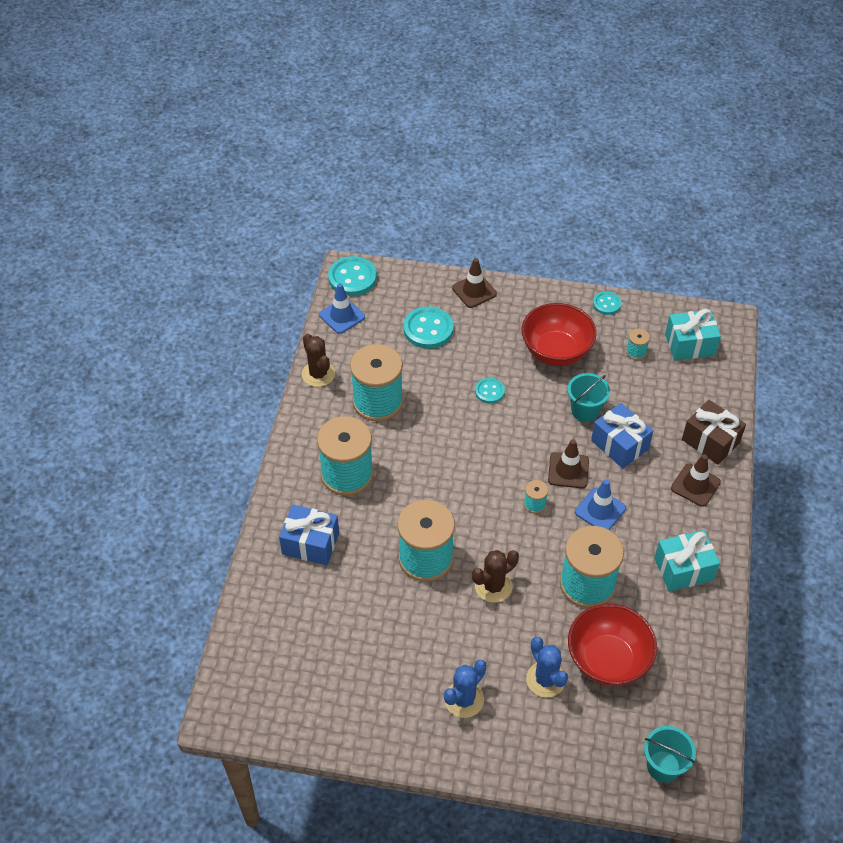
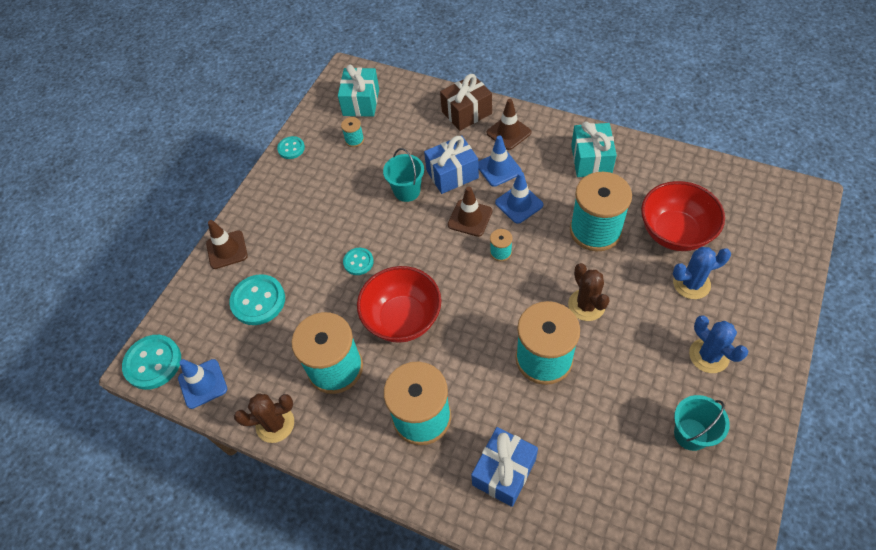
camera: 70 degrees left, 5 degrees up
red bowl [522,303,596,366] -> red bowl moved to [357,266,441,343]
turquoise bucket [644,726,696,783] -> turquoise bucket moved to [674,395,730,451]
none -> blue traffic cone [478,135,522,187]

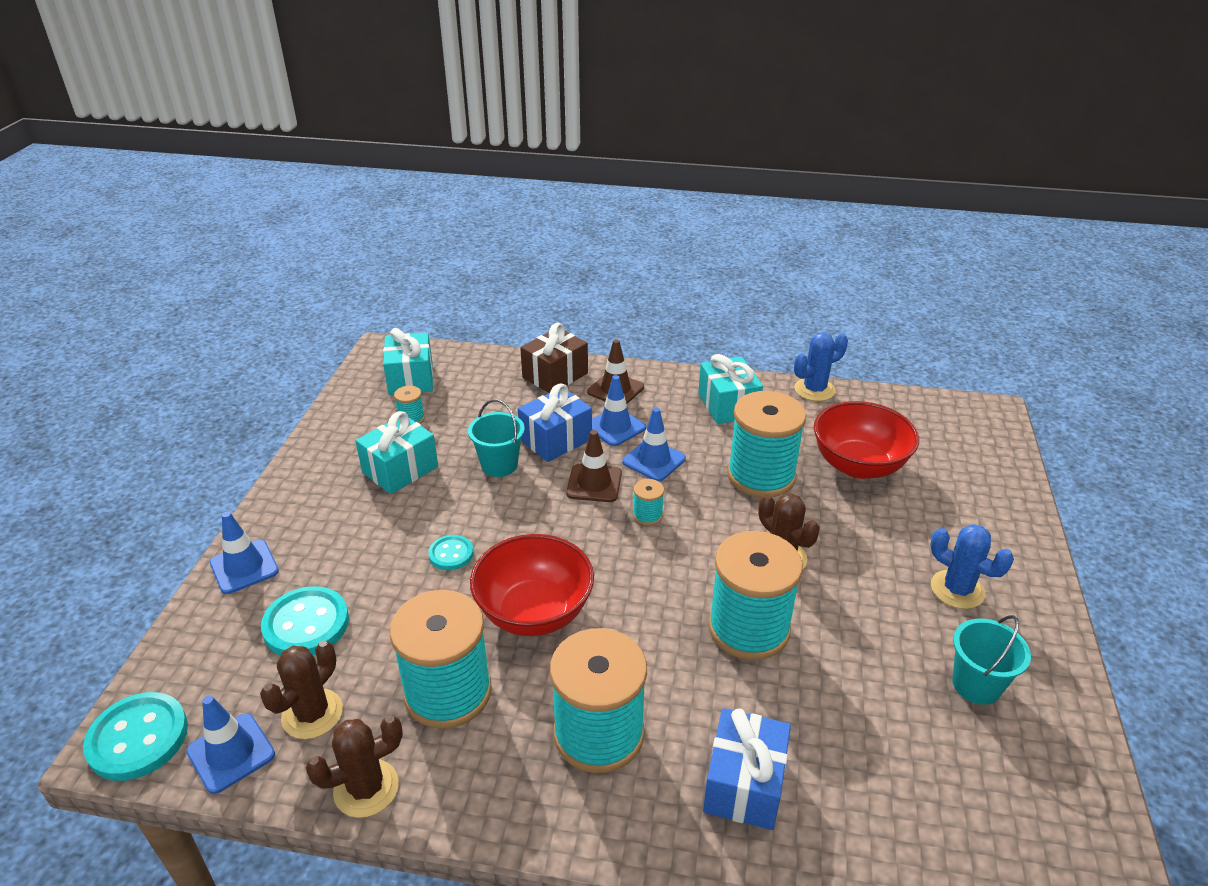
camera: 20 degrees left, 20 degrees down
brown traffic cone [206,220,248,269] -> blue traffic cone [210,511,279,594]
turquoise button [277,136,305,159] -> none
blue cactus [673,247,731,299] -> blue cactus moved to [794,333,848,401]
none -> brown cactus [260,641,343,739]
none -> turquoise gift [355,411,438,494]

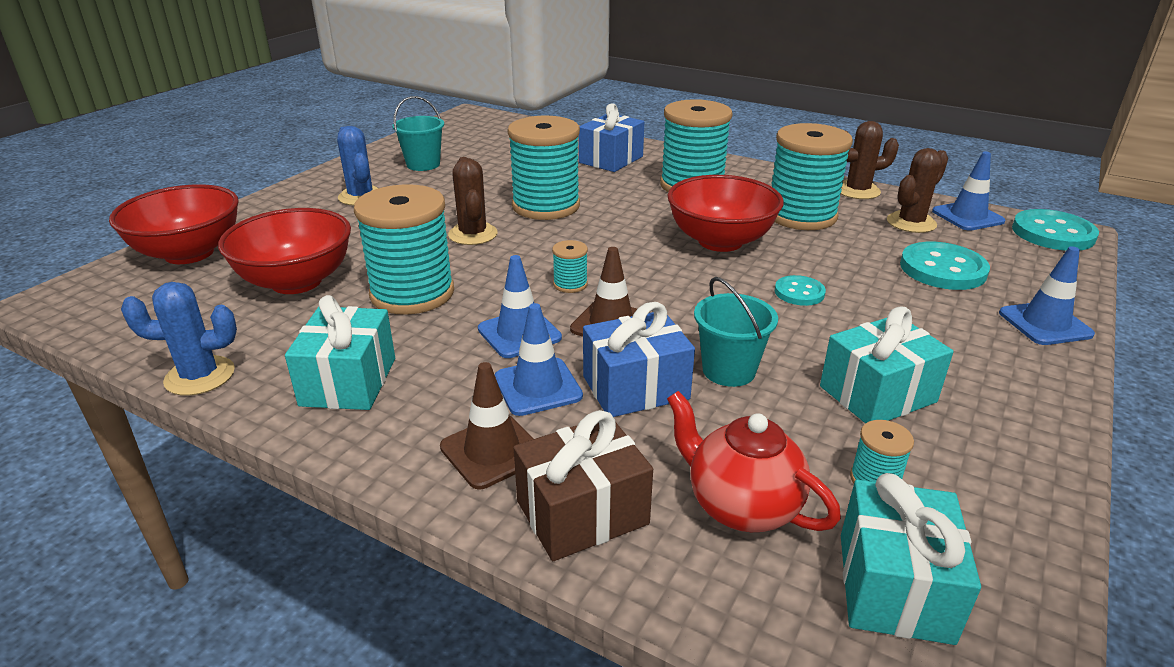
camera: 160 degrees left, 5 degrees down
none -> red bowl [109,184,239,264]
none -> red teapot [667,391,841,532]

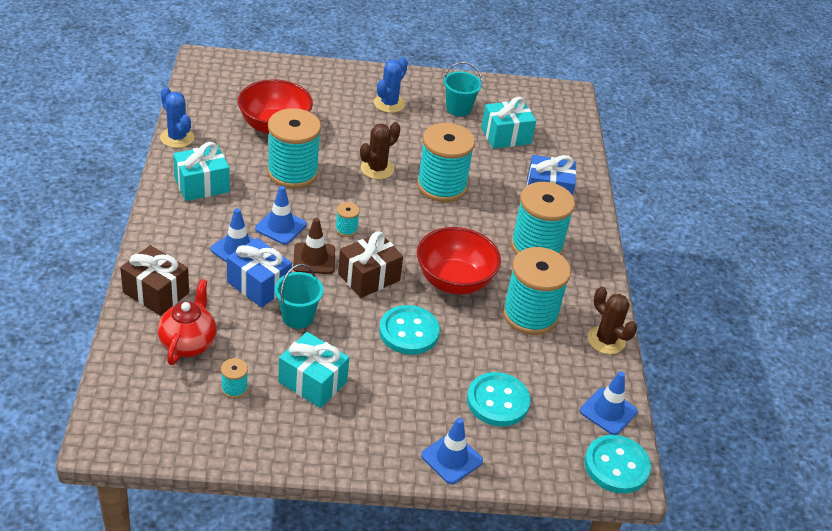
camera: 55 degrees right, 10 degrees up
red bowl [109,184,239,264] -> none
brown traffic cone [440,362,534,489] -> none
turquoise button [775,275,826,306] -> turquoise button [379,305,440,355], size x1.75
turquoise gift [841,473,981,645] -> turquoise gift moved to [481,97,536,149]
brown cactus [887,148,948,233] -> none
none -> brown gift [338,231,403,298]

